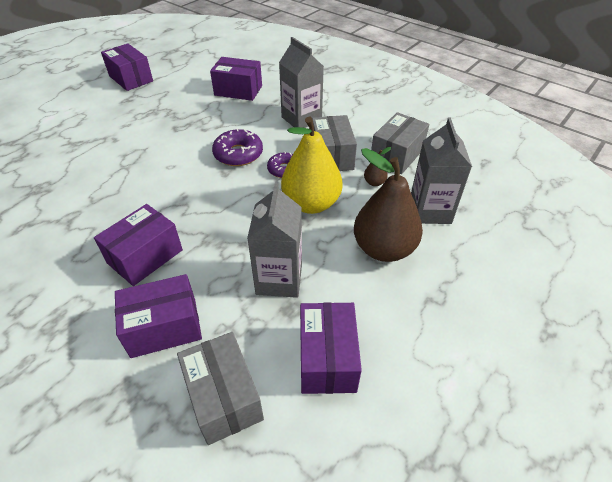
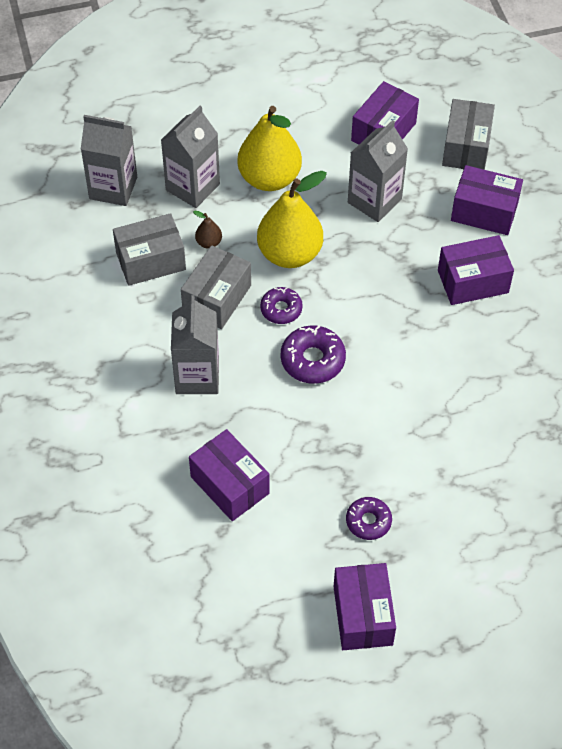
camera: 145 degrees left, 10 degrees up
brown pear [354,148,423,262] -> yellow pear [237,106,302,191]
none -> grey carton [81,115,137,206]
none -> purple donut [346,497,392,540]

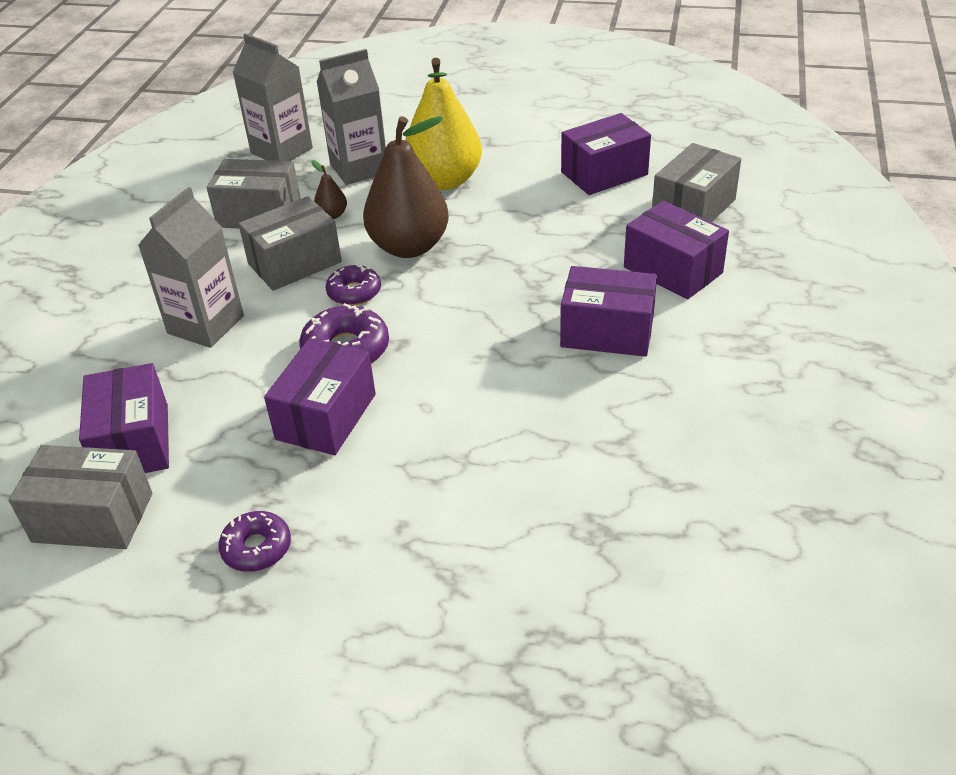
camera: 30 degrees right, 15 degrees down
yellow pear [257,171,327,268] -> brown pear [363,116,449,258]
purple box [334,563,396,650] -> purple box moved to [264,338,376,455]
grey carton [348,120,408,222] -> none
none -> grey box [9,445,152,549]

